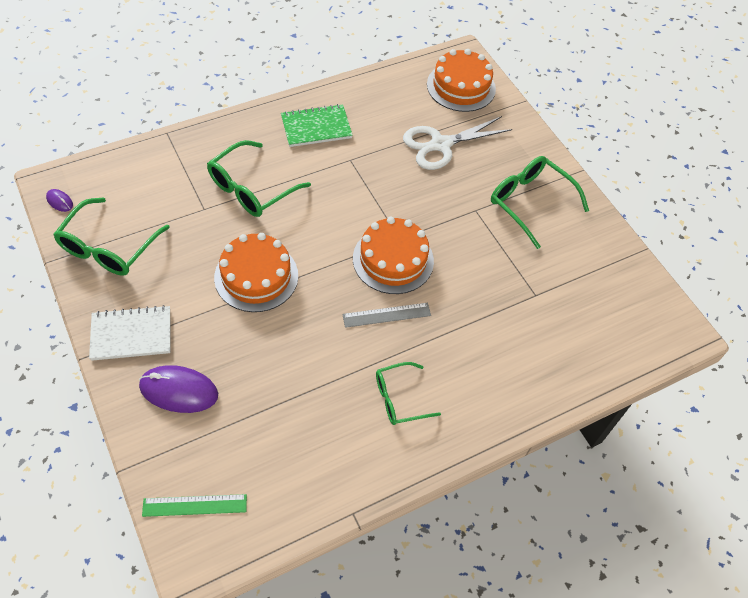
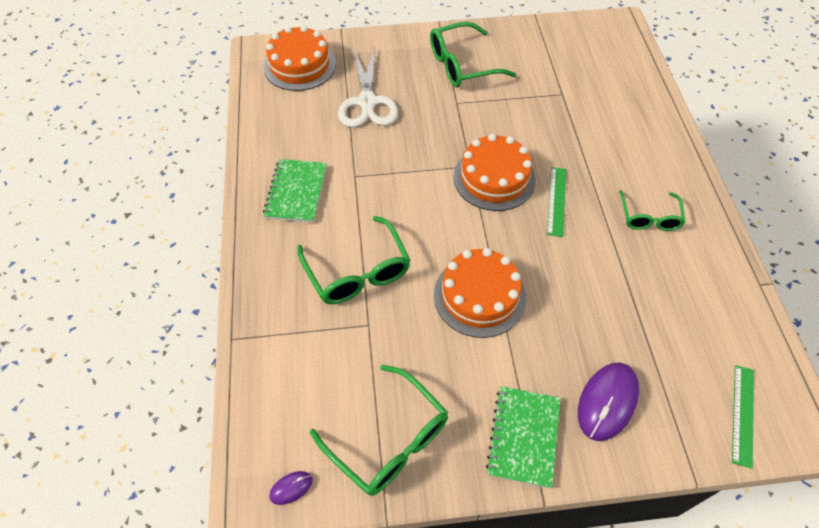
camera: 65 degrees left, 0 degrees up
white notebook [89,305,171,361] -> green notebook [486,386,561,489]
grey ruler [342,303,431,328] -> green ruler [547,167,566,237]

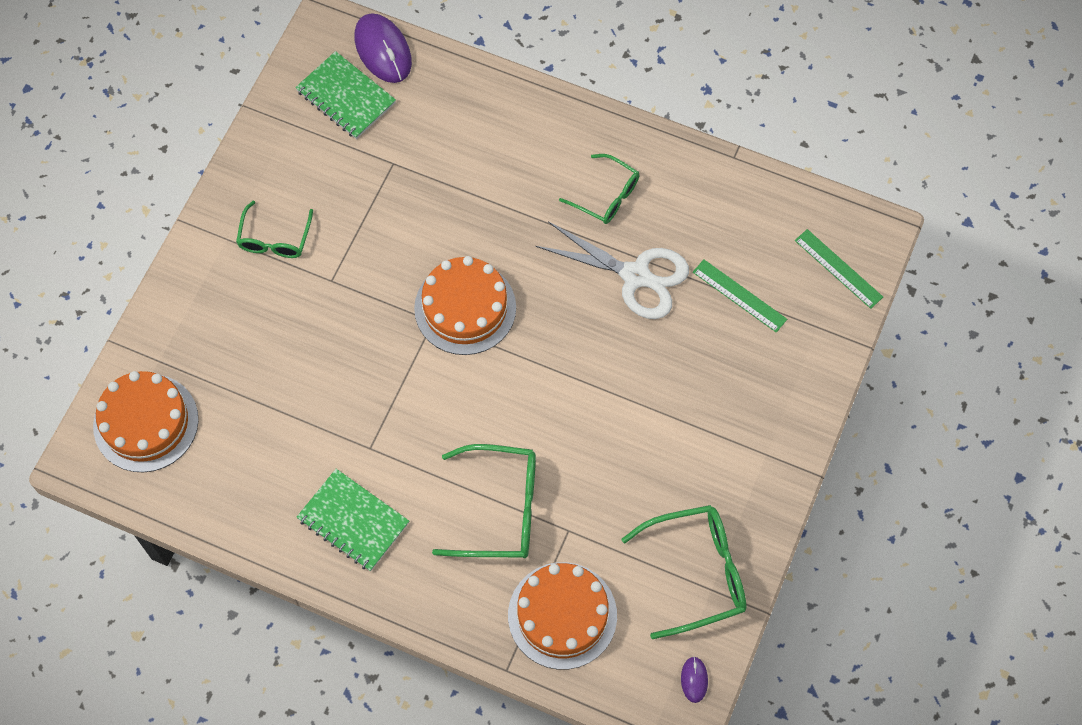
camera: 60 degrees left, 10 degrees up
white scissors [338,47,398,128] -> white scissors moved to [535,221,689,319]
green glasses [430,22,516,87] -> green glasses [236,201,313,258], size x0.63
orange cake [434,248,526,338] -> orange cake moved to [508,562,617,670]
green notebook [486,386,561,489] -> green notebook moved to [295,51,396,139]
green ruler [547,167,566,237] -> green ruler moved to [693,259,787,333]
purple mouse [578,363,639,441] -> purple mouse moved to [354,13,412,83]

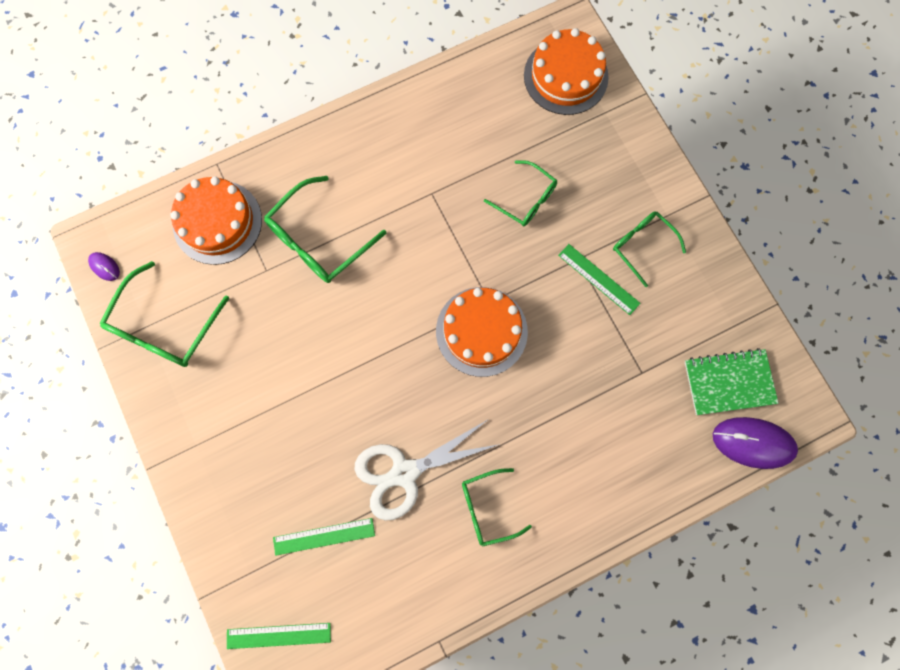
camera: 130 degrees right, 10 degrees up
green notebook [297,469,409,571] -> none
none -> green glasses [484,160,557,226]
none -> green ruler [558,244,640,315]

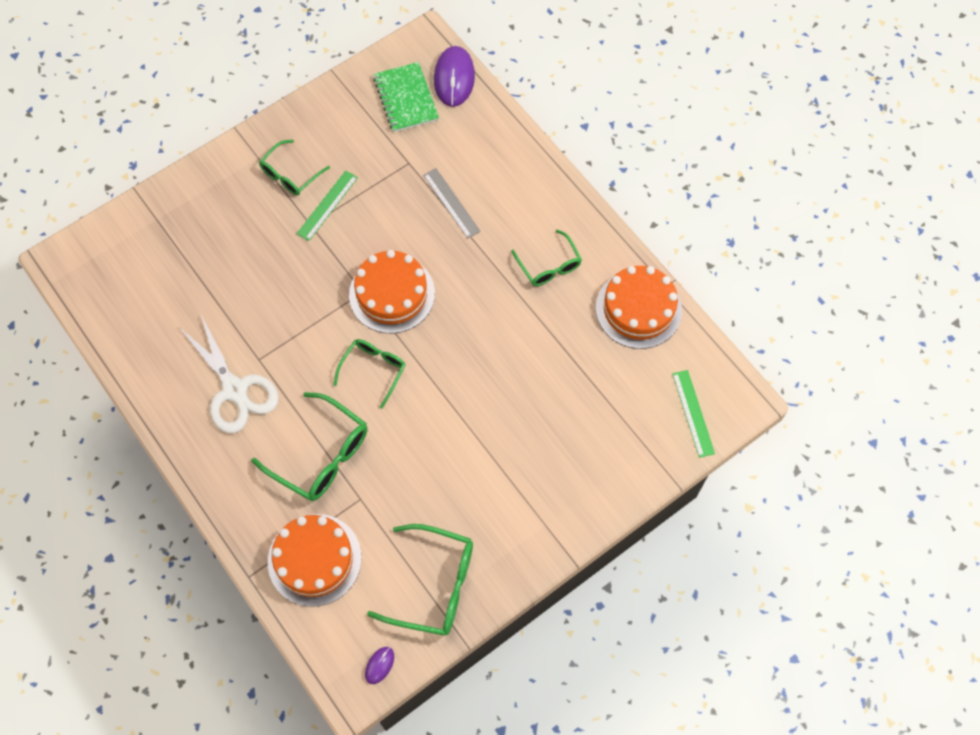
camera: 100 degrees left, 10 degrees down
green ruler [273,518,375,556] -> none
white scissors [355,419,500,521] -> white scissors moved to [179,315,279,433]
green glasses [484,160,557,226] -> green glasses moved to [333,339,405,409]
orange cake [524,28,609,115] -> orange cake moved to [596,266,682,349]
none -> grey ruler [423,168,481,239]

